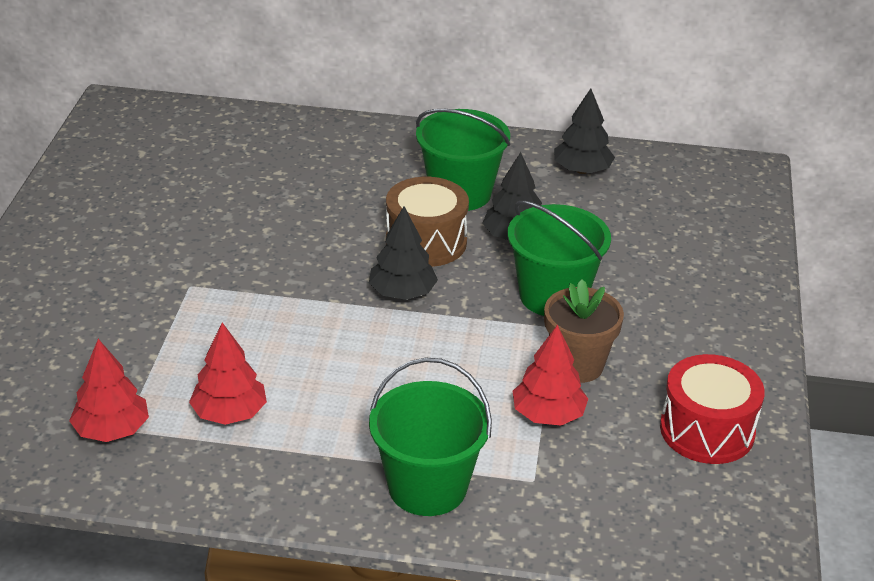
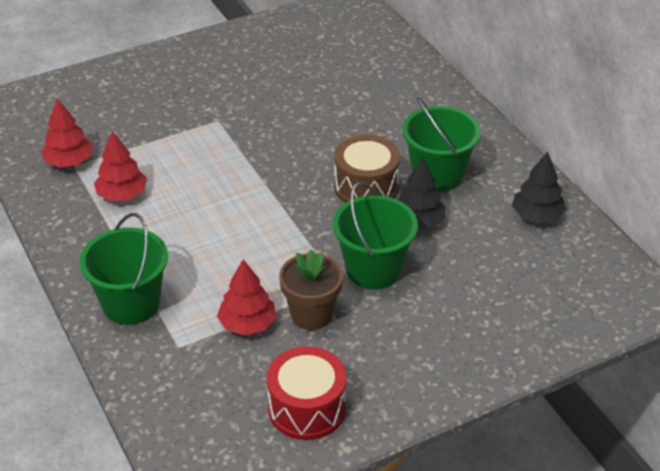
camera: 55 degrees right, 5 degrees up
black tree [369,206,438,300] -> none

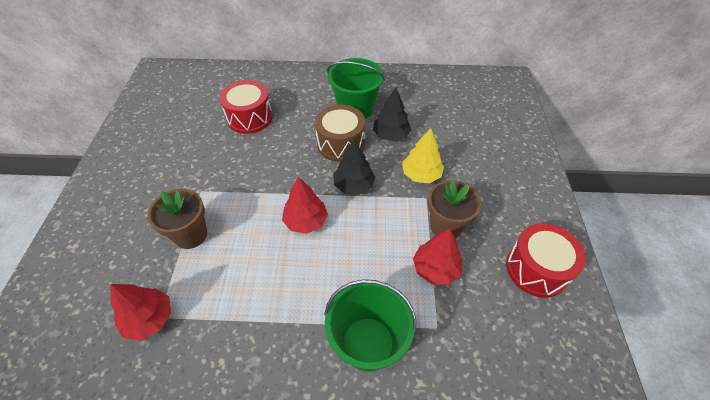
camera: 60 degrees left, 10 degrees up
red tree [94,131,147,201] -> red tree moved to [282,177,328,234]
green bucket [333,182,418,289] -> yellow tree [402,128,444,183]
black tree [512,152,566,223] -> black tree moved to [333,140,376,195]
none -> brown flower pot [148,189,207,249]
none -> red drum [219,80,273,134]

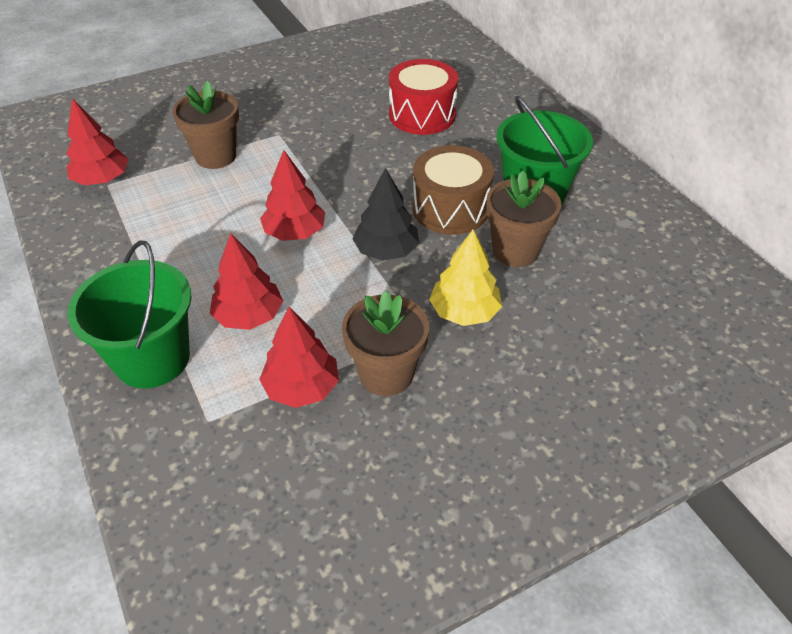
camera: 60 degrees right, 5 degrees down
black tree [373,88,412,141] -> brown flower pot [486,170,561,267]
red drum [506,223,586,298] -> none
none -> red tree [210,233,283,330]

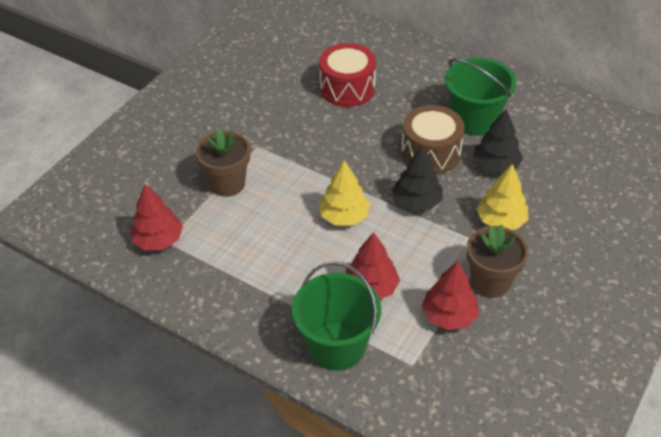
camera: 30 degrees left, 0 degrees up
red tree [260,150,325,241] -> yellow tree [319,160,370,226]
brown flower pot [486,170,561,267] -> black tree [474,108,523,173]

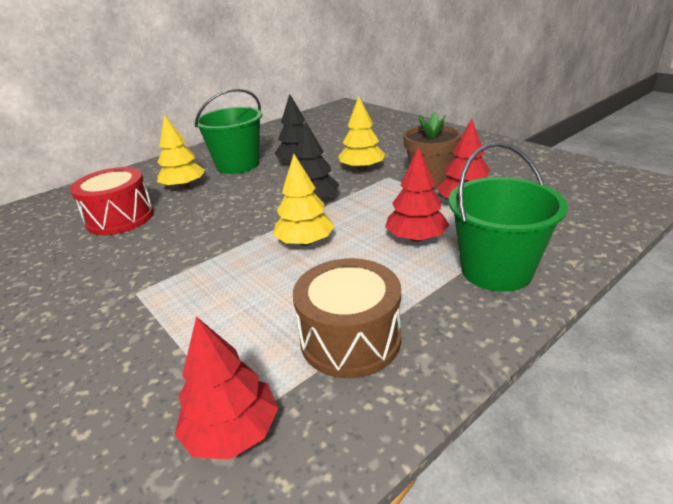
camera: 70 degrees left, 15 degrees down
brown flower pot [195,128,250,197] -> none
brown drum [401,105,465,174] -> brown drum moved to [293,258,401,378]
none -> yellow tree [157,115,205,189]

